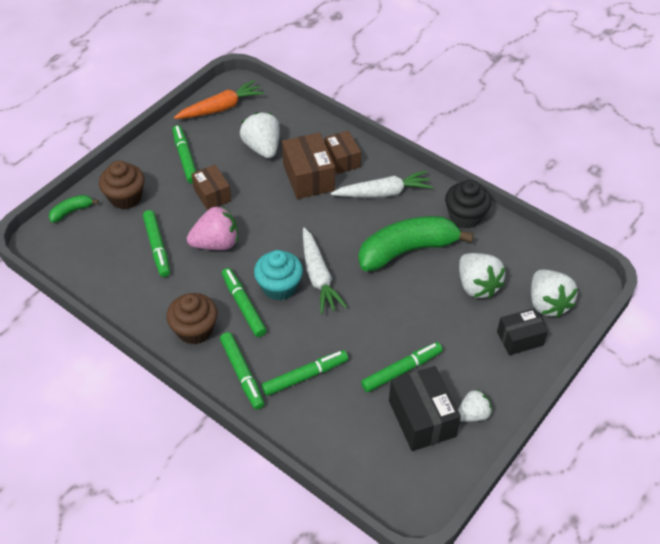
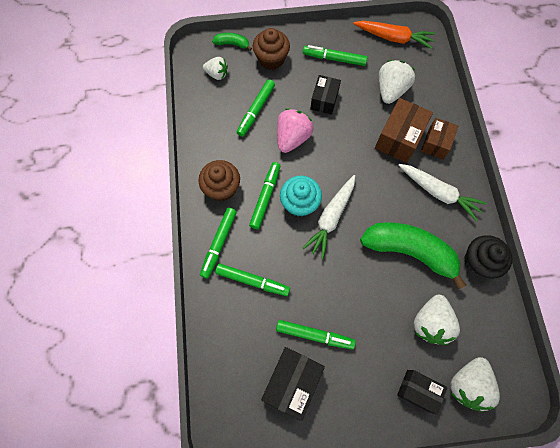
camera: 45 degrees right, 20 degrees up
green marker [172,125,196,184] -> green marker turned 105 degrees counterclockwise [303,45,367,66]
pink strawberry [187,206,238,250] -> pink strawberry turned 90 degrees counterclockwise [277,108,314,153]
brown box [191,165,232,210] -> black box [310,75,341,115]
white strawberry [458,389,492,422] -> white strawberry moved to [203,57,228,80]

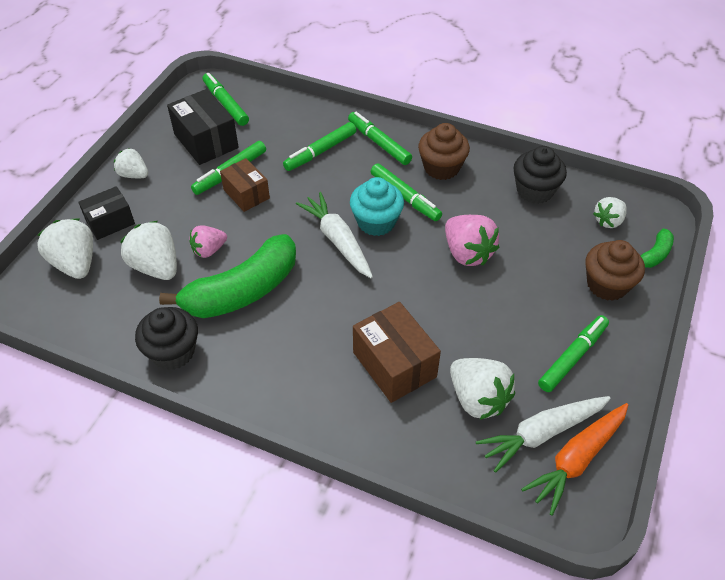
camera: 120 degrees right, 20 degrees down
green marker [236,79,275,137] -> green marker moved to [203,73,249,126]
black box [310,75,341,115] -> none
white carrot [398,164,487,221] -> white carrot moved to [476,396,611,473]
brown box [421,118,458,159] -> brown box moved to [220,158,270,212]
none -> white strawberry [114,148,148,178]
none -> pink strawberry [189,225,227,258]
none -> black cupcake [513,146,567,204]

